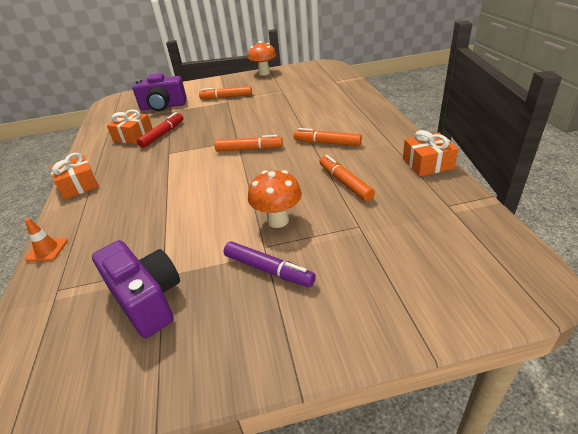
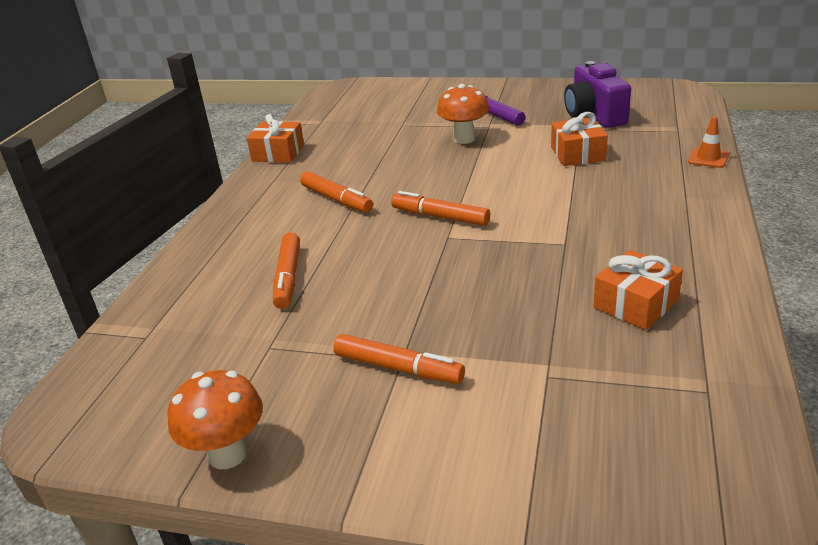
camera: 155 degrees left, 5 degrees down
orange gift [50,153,99,199] -> orange gift moved to [551,112,608,166]
purple camera [132,73,187,111] -> none
red marker [137,112,183,148] -> none
orange marker [319,155,375,201] -> orange marker moved to [273,233,300,309]

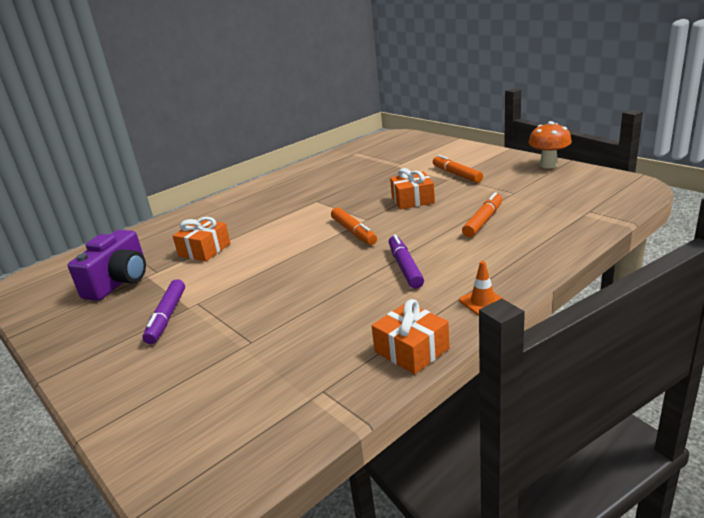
camera: 145 degrees left, 5 degrees down
orange marker [300,171,373,213] -> purple marker [389,234,424,289]
orange mushroom [437,84,489,144] -> none
orange gift [593,250,683,330] -> orange gift moved to [390,168,435,209]
orange traffic cone [688,117,729,168] -> orange traffic cone moved to [459,261,505,315]

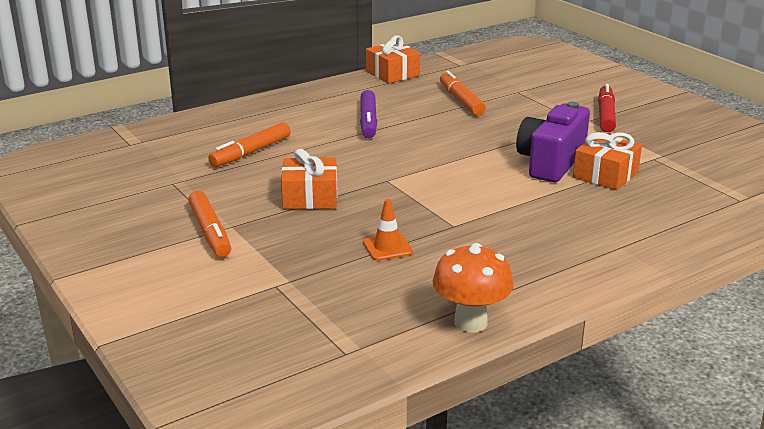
camera: 175 degrees left, 0 degrees up
purple camera [68,230,146,301] -> purple camera moved to [516,102,590,182]
purple marker [142,279,185,344] -> red marker [598,84,616,132]
orange marker [331,207,377,245] -> orange marker moved to [440,71,486,116]
orange traffic cone [459,261,505,315] -> orange traffic cone moved to [363,199,413,261]
orange mushroom [529,121,572,169] -> orange mushroom moved to [433,243,514,333]

